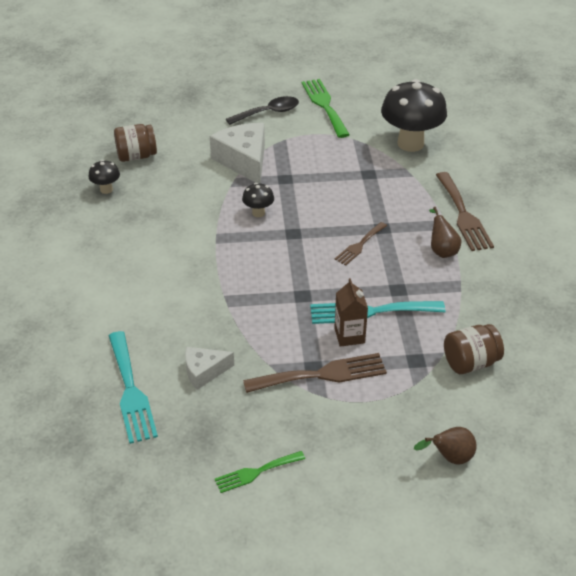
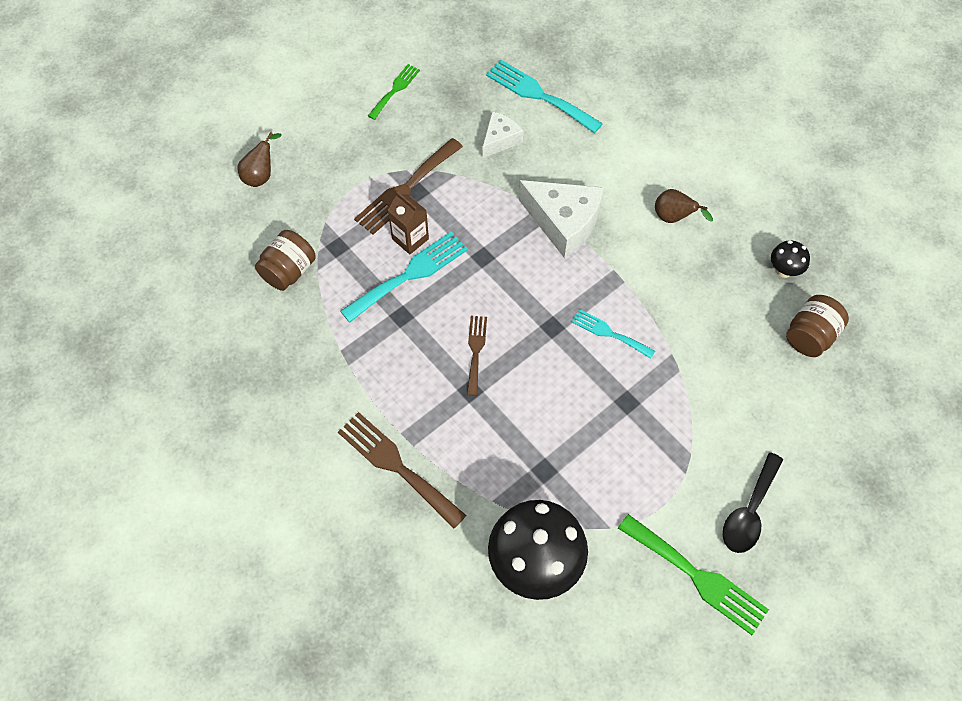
camera: 145 degrees right, 20 degrees up
white cheese [210,123,265,184] -> white cheese moved to [519,180,603,258]
black mushroom [242,183,274,217] -> turquoise fork [572,309,655,359]
brown pear [429,207,461,258] -> brown pear moved to [655,189,713,223]

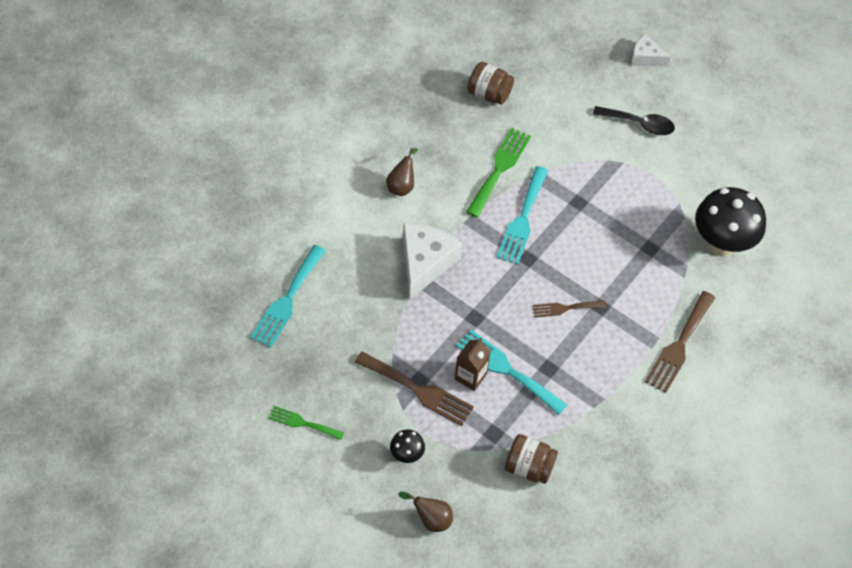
camera: 105 degrees left, 5 degrees down
white cheese [482,111,524,158] -> white cheese moved to [631,34,671,67]
turquoise fork [572,309,655,359] -> turquoise fork [496,166,549,265], size x1.68
green fork [618,514,769,635] -> green fork moved to [466,128,531,218]
black mushroom [771,240,810,278] -> black mushroom moved to [390,430,425,463]

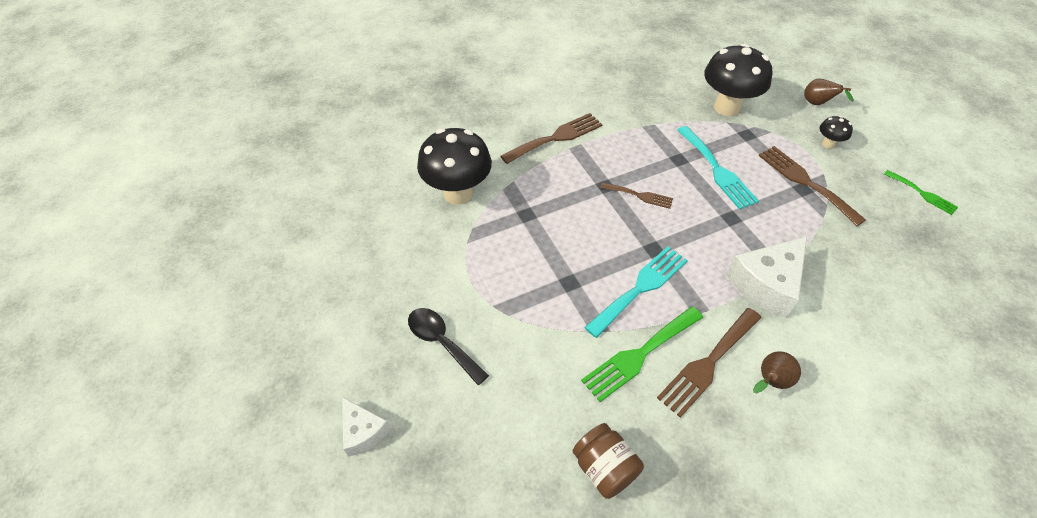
camera: 150 degrees left, 5 degrees down
turquoise fork [250,245,326,347] -> none
brown carton [455,338,491,391] -> none
brown jar [505,434,558,484] -> black mushroom [704,44,772,116]
none -> brown fork [657,308,761,418]

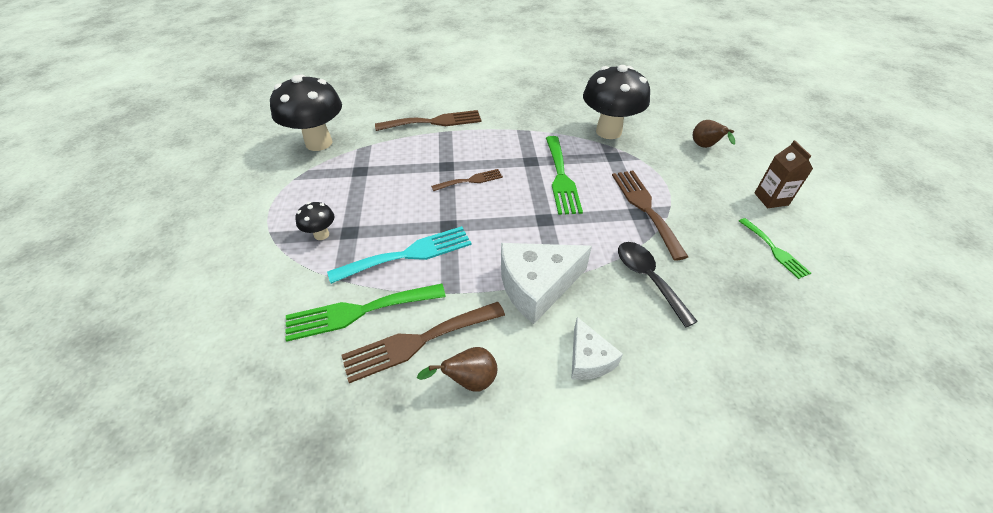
camera: 20 degrees right, 5 degrees down
white cheese [342,397,391,457] -> white cheese moved to [571,317,623,380]
black spoon [408,308,489,385] -> black spoon moved to [618,242,698,328]
brown jar [573,423,644,499] -> none
brown fork [600,182,673,209] -> brown fork turned 60 degrees counterclockwise [431,169,503,191]
turquoise fork [677,126,759,210] -> green fork [546,136,583,215]
black mushroom [820,116,853,149] -> black mushroom moved to [296,202,334,240]
none -> brown carton [755,140,813,208]

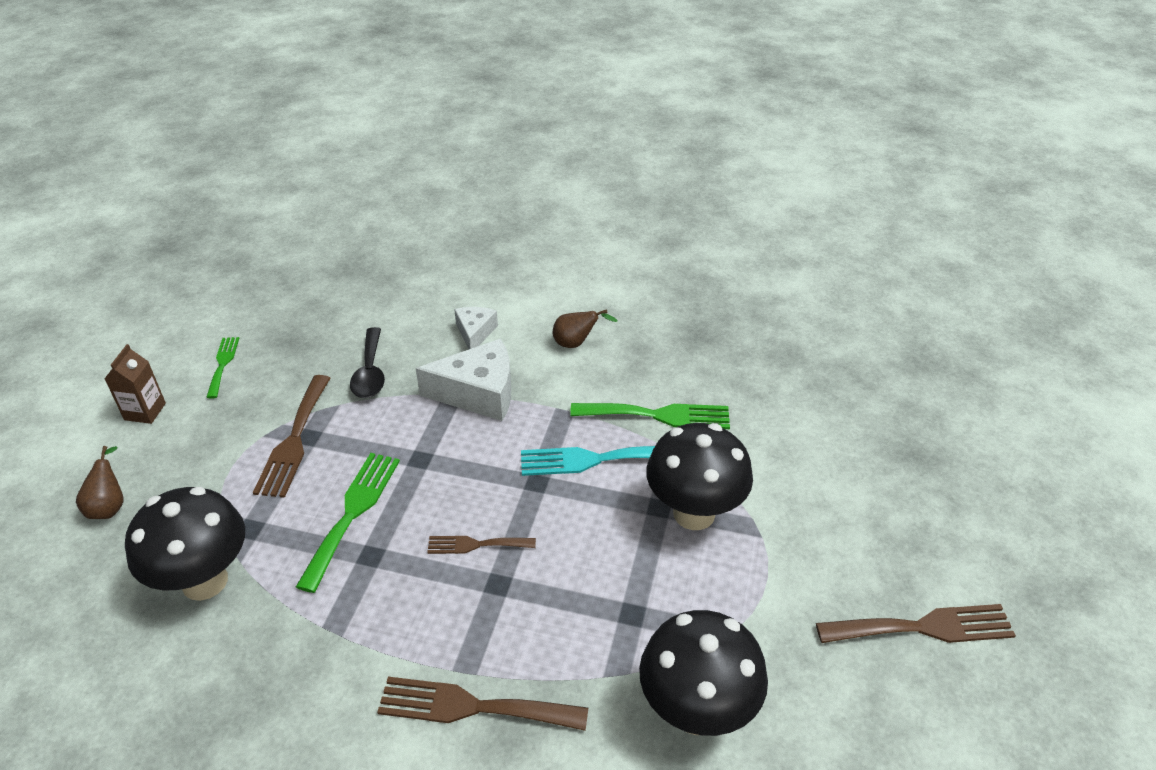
camera: 160 degrees left, 5 degrees down
black mushroom [296,202,334,240] -> black mushroom [646,423,753,530], size x2.19
brown fork [342,302,505,383] -> brown fork moved to [816,604,1016,643]

